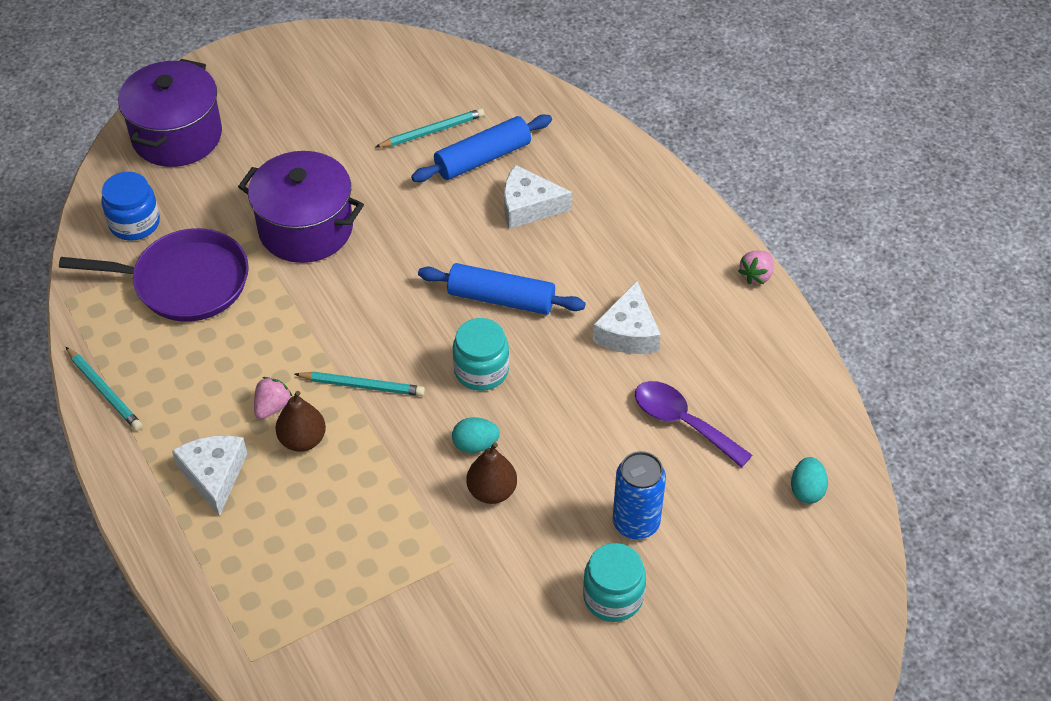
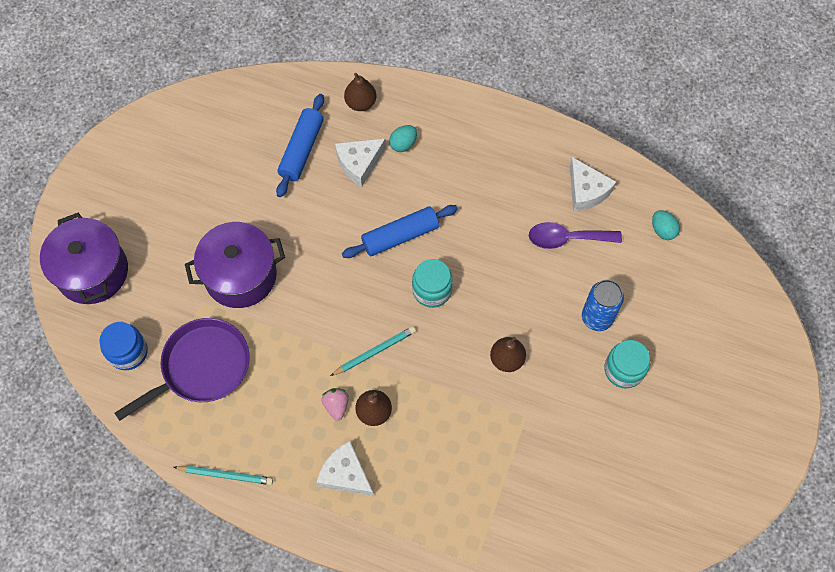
camera: 40 degrees left, 15 degrees up
turquoise pencil [375,108,485,148] -> none
turquoise egg [452,417,500,453] -> turquoise egg moved to [389,125,417,152]
white cheese [593,281,661,354] -> white cheese moved to [570,157,616,211]
pink strawberry [738,251,774,284] -> none
none -> brown pear [344,73,376,111]

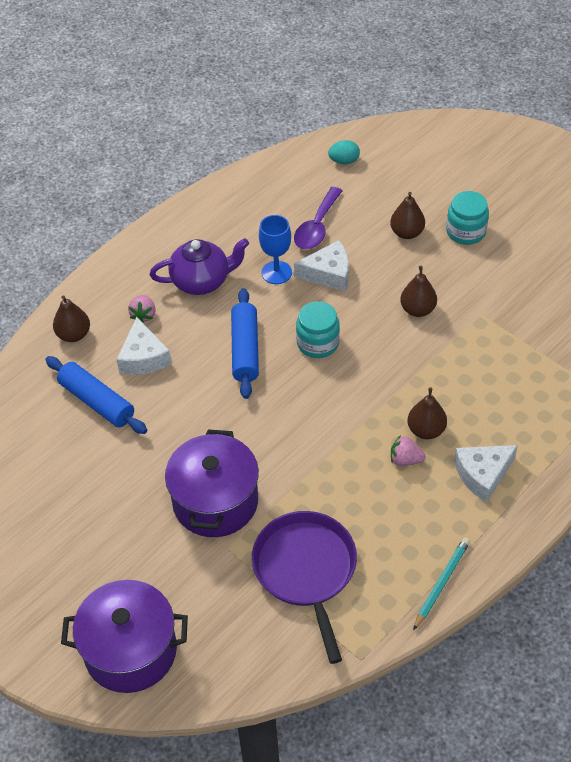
camera: 65 degrees left, 15 degrees down
blue jar [100,322,148,370] -> none
turquoise pencil [330,326,416,376] -> none
turquoise egg [389,125,417,152] -> pink strawberry [128,295,156,323]
white cheese [570,157,616,211] -> white cheese moved to [294,240,349,291]
blue can [582,280,624,331] -> brown pear [390,192,425,239]
none -> purple teapot [150,238,249,295]
none -> blue goblet [259,215,292,284]

